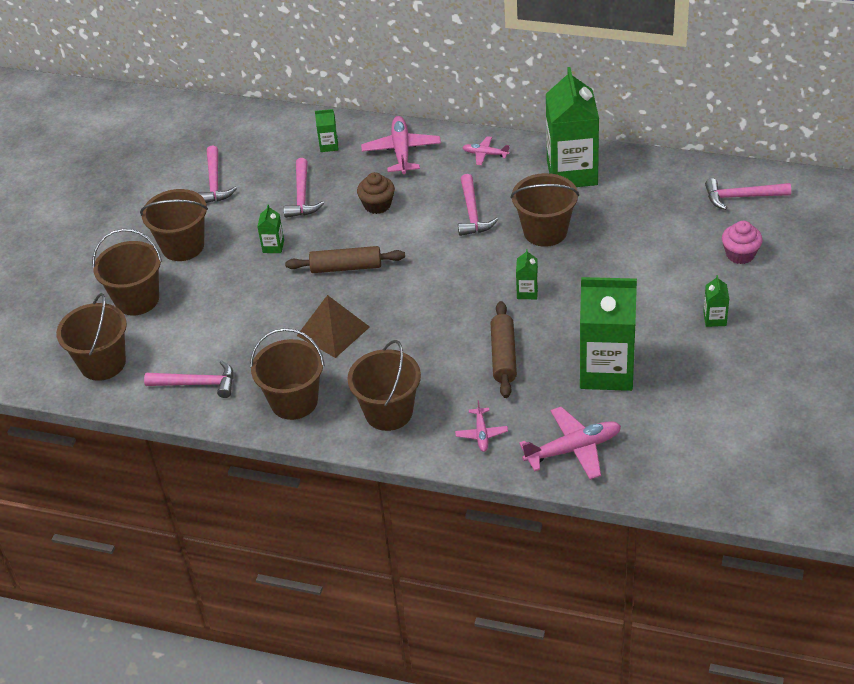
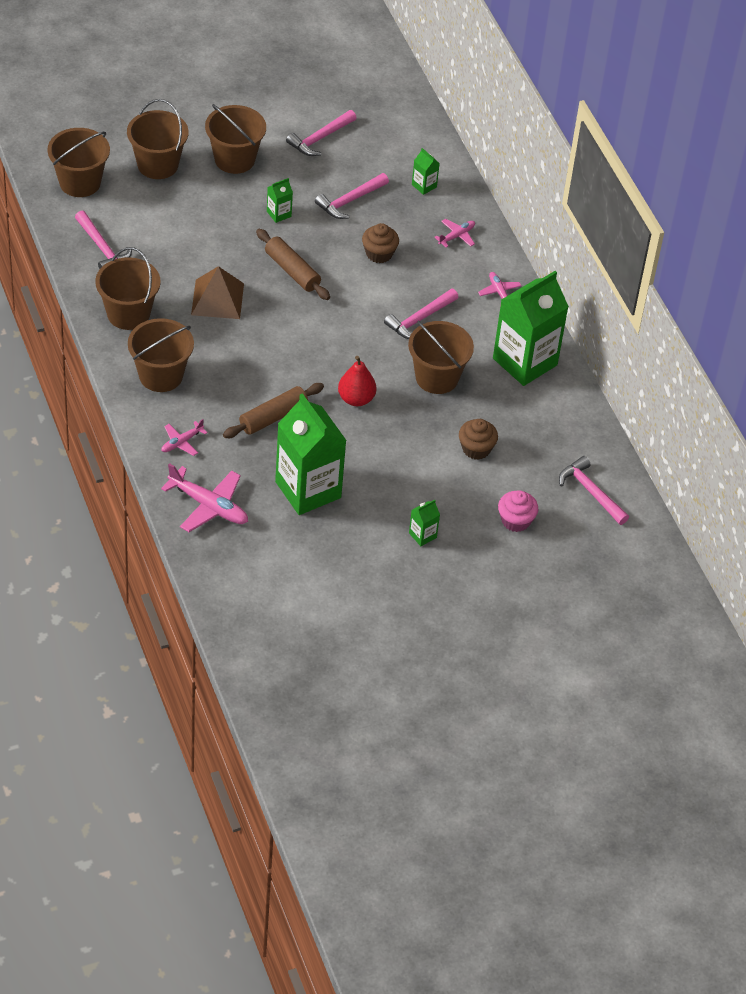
camera: 45 degrees right, 5 degrees up
pink plane [361,116,441,174] -> pink plane [434,219,475,248], size x0.55
green carton [516,249,538,299] -> red pear [338,356,376,406]
none -> brown cupcake [459,419,498,460]

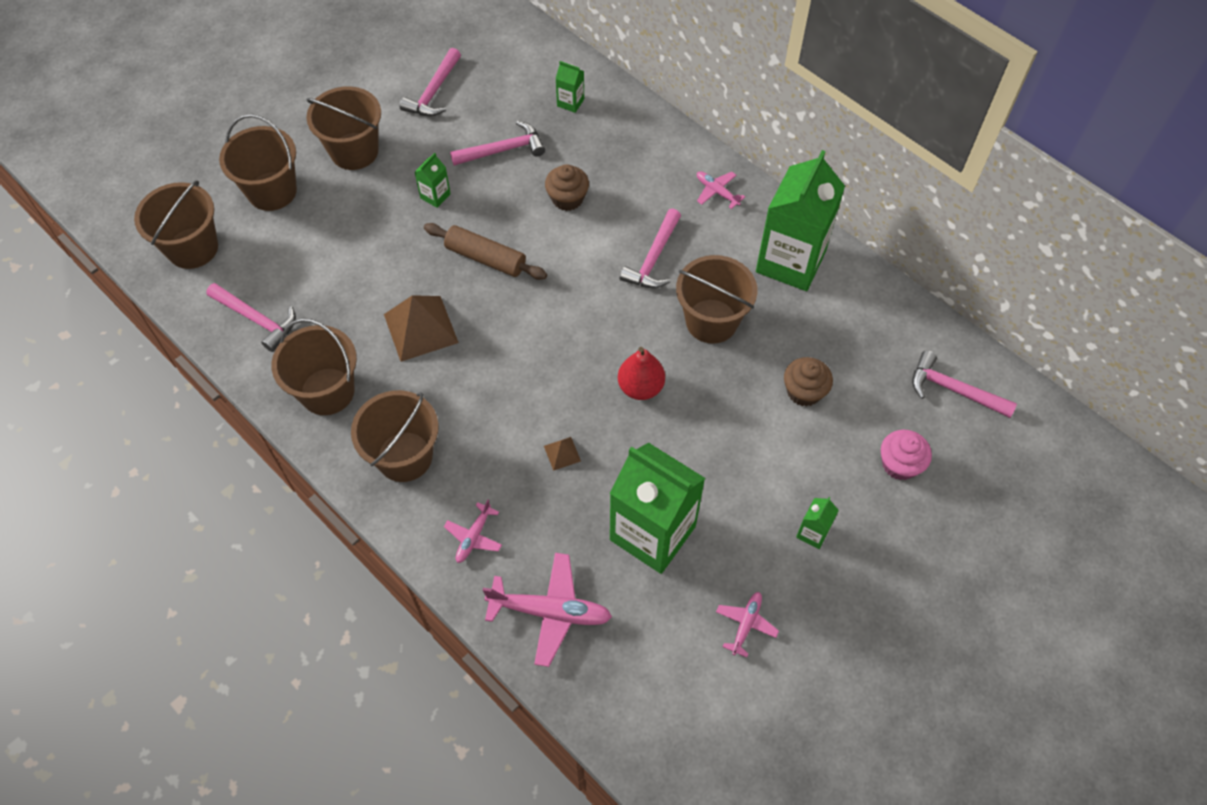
camera: 20 degrees left, 10 degrees up
brown rolling pin [223,383,324,438] -> brown pyramid [544,437,581,471]
pink hammer [315,173,389,219] -> pink hammer turned 135 degrees counterclockwise [450,121,545,166]
pink plane [434,219,475,248] -> pink plane moved to [716,592,779,658]

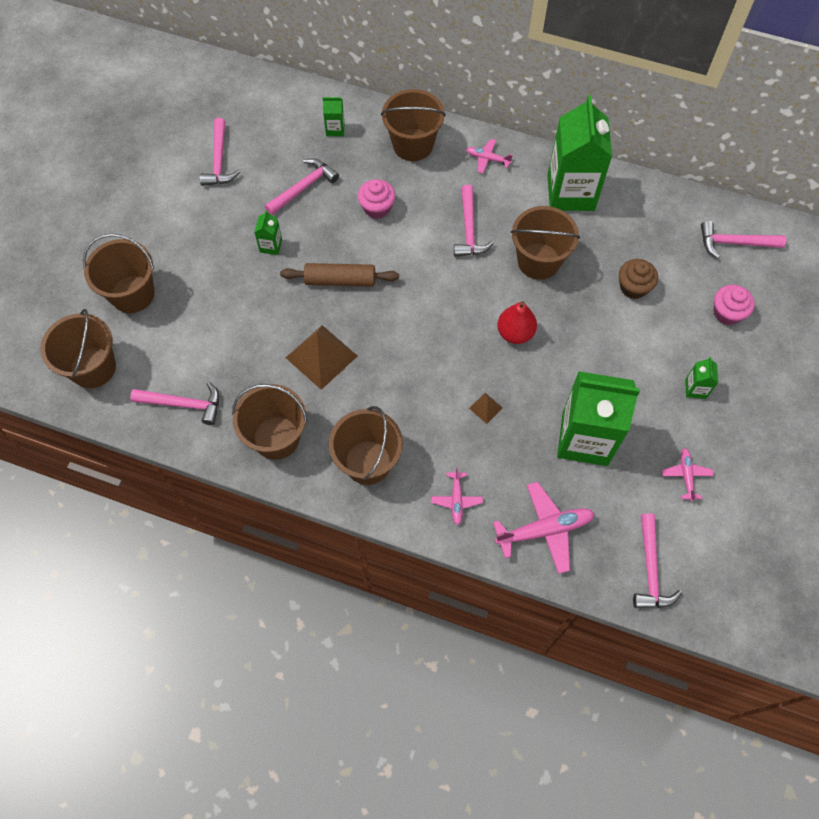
camera: 25 degrees left, 5 degrees up
brown bucket [306,86,381,170] -> brown bucket moved to [381,89,446,161]
brown cupcake [545,164,589,211] -> pink cupcake [358,179,395,219]
none -> pink hammer [633,513,682,608]

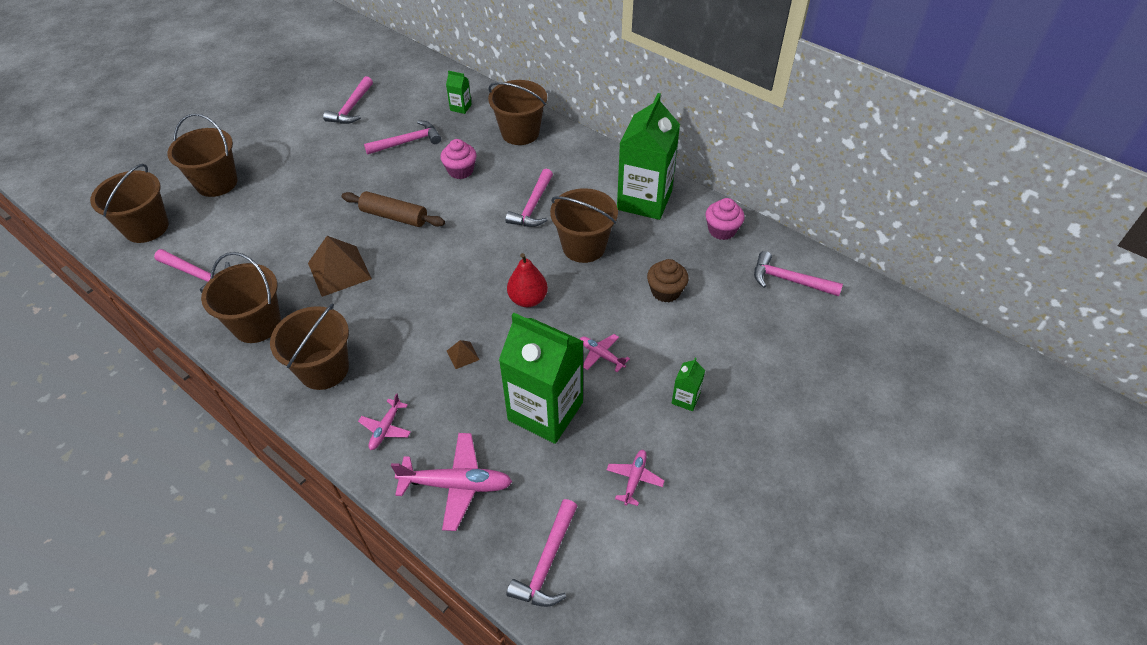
camera: 20 degrees right, 15 degrees down
green carton [254,210,282,255] -> none
pink plane [466,139,513,173] -> pink plane moved to [580,334,630,372]
pink cupcake [714,285,755,325] -> pink cupcake moved to [706,198,744,240]

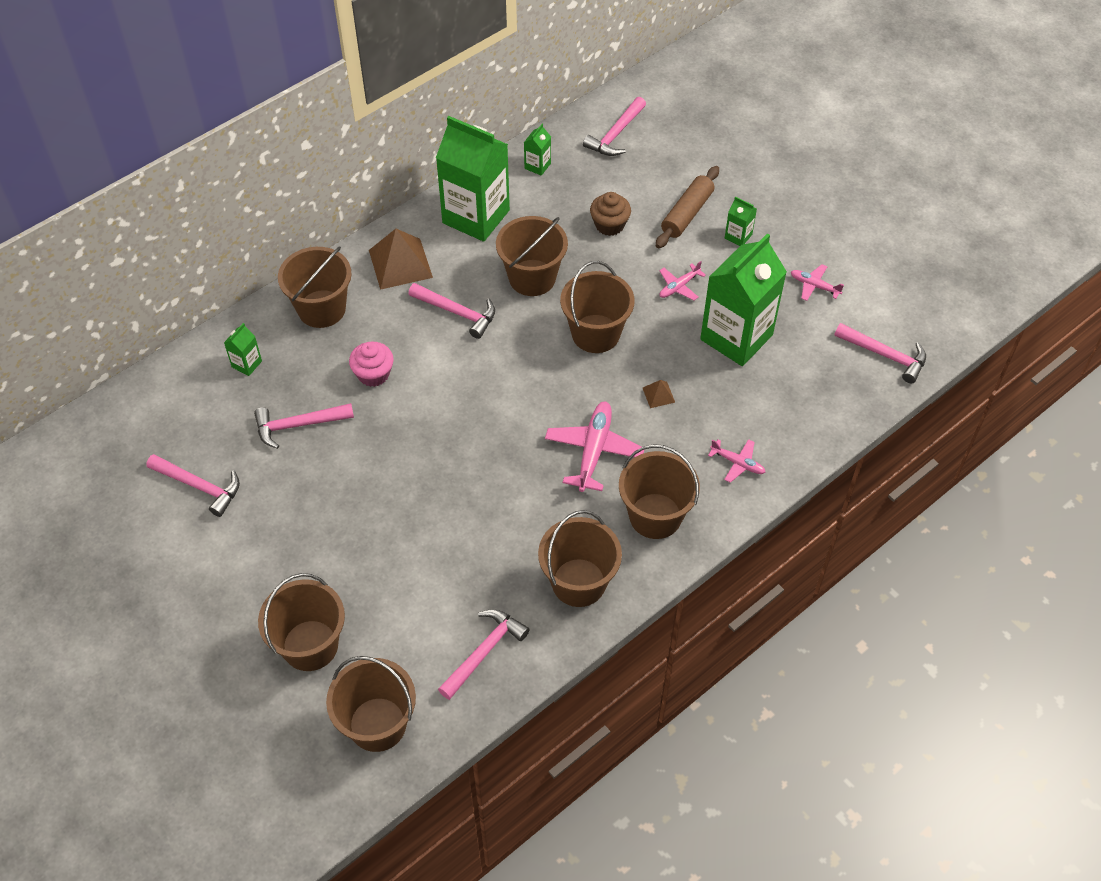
camera: 80 degrees left, 5 degrees up
brown pyramid [308,236,372,297] -> brown pyramid moved to [369,229,433,290]
brown rolling pin [342,191,445,227] -> brown rolling pin moved to [656,166,719,248]
pink hammer [364,120,441,155] -> pink hammer turned 90 degrees counterclockwise [254,403,354,449]
pink plane [391,433,512,531] -> pink plane moved to [545,401,644,492]
red pear [507,253,548,307] -> brown bucket [560,261,635,353]
pink cupcake [706,198,744,240] -> green carton [524,124,551,176]

